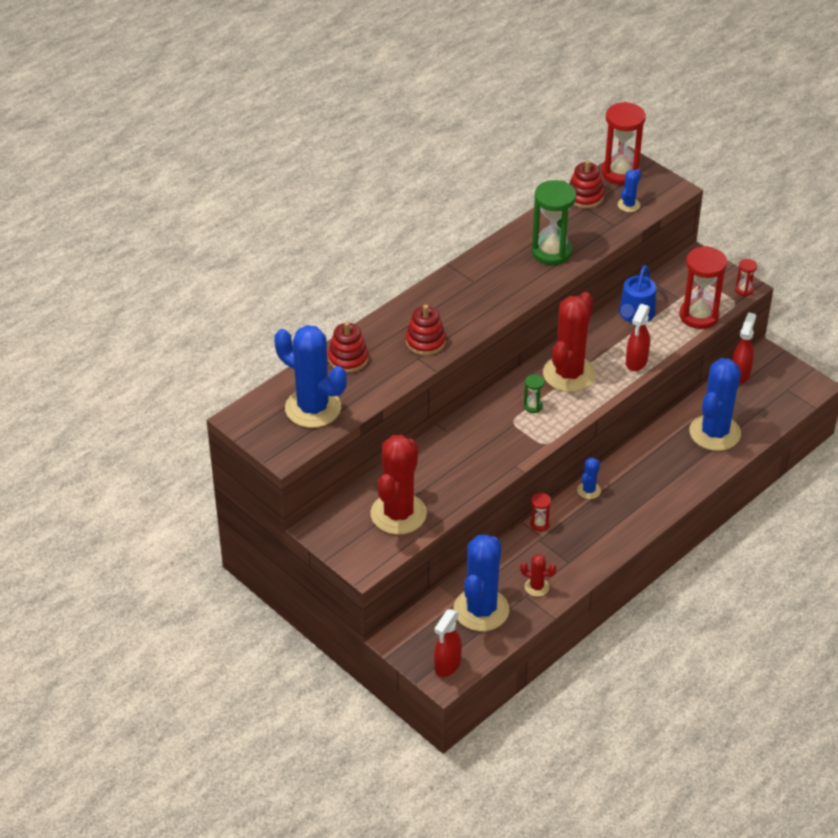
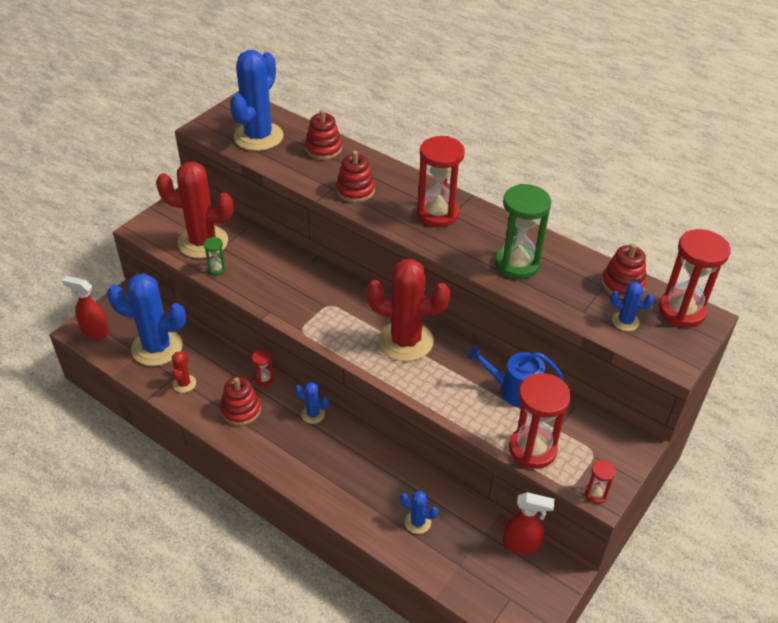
camera: 80 degrees right, 0 degrees up
green hourglass [524,374,544,413] -> green hourglass moved to [204,237,227,276]
red spray bottle [626,304,650,371] -> none
blue cactus [689,358,741,451] -> blue cactus [400,491,438,534], size x0.45
none -> red stacking toy [220,377,261,426]
none -> red hourglass [417,136,465,227]

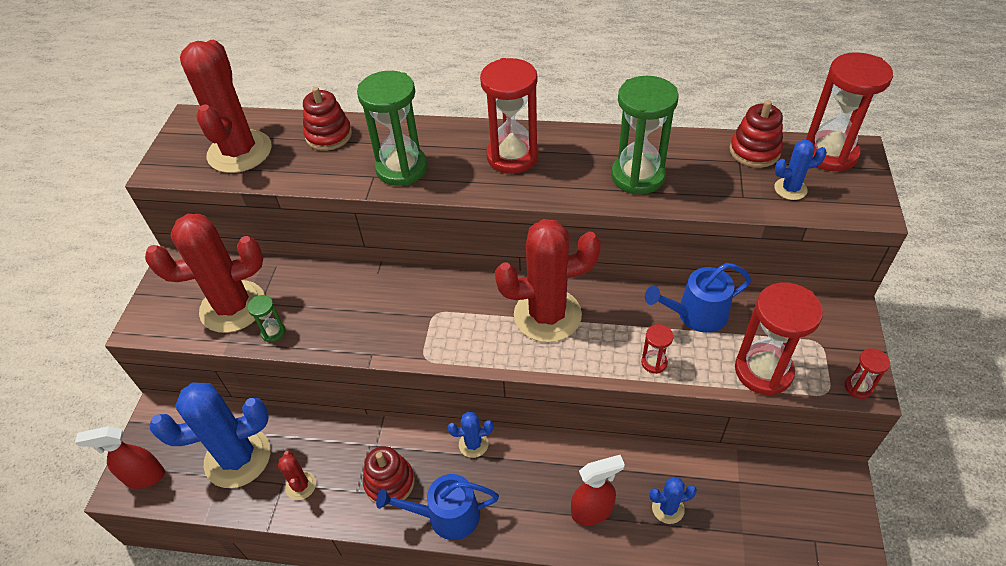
camera: 25 degrees left, 5 degrees up
blue cactus [230,50,284,151] -> red cactus [180,40,271,173]
red hourglass [252,350,274,387] -> red hourglass moved to [641,324,673,374]
red stacking toy [336,151,375,203] -> green hourglass [357,71,428,186]
red spray bottle [503,492,555,555] -> red spray bottle moved to [571,455,625,525]
none -> blue watering can [376,474,499,540]

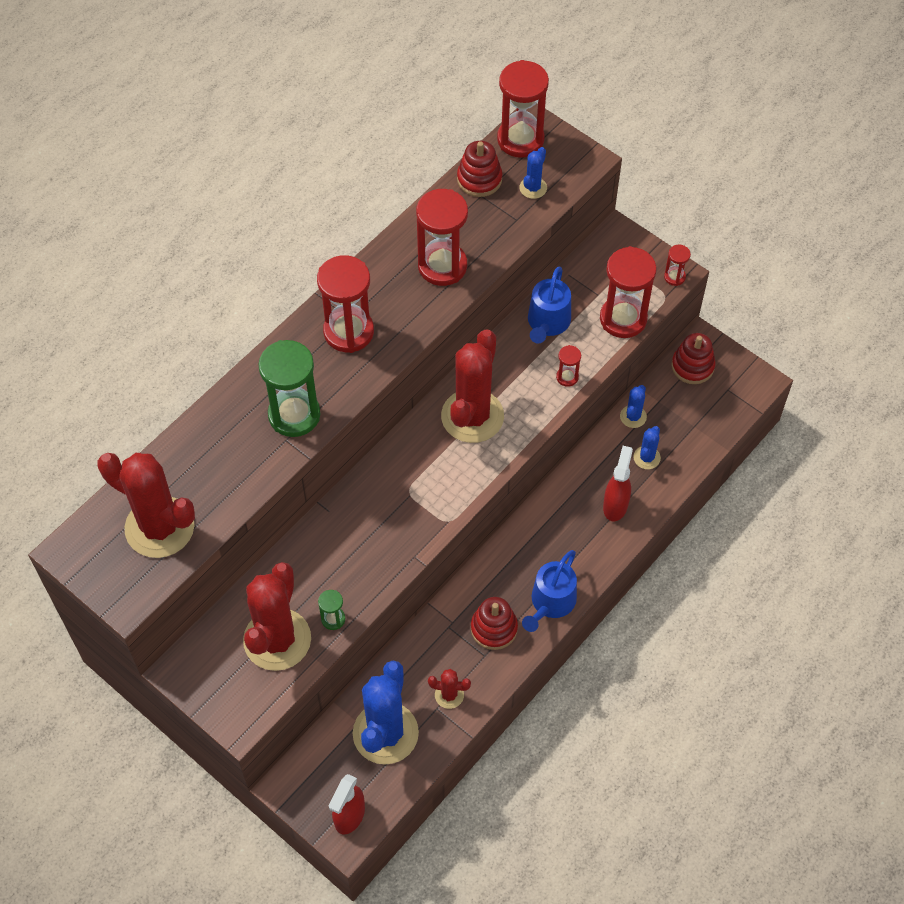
camera: 60 degrees left, 10 degrees up
red stacking toy [303,87,352,151] -> red stacking toy moved to [671,333,716,384]
blue cactus [448,412,493,458] -> blue cactus moved to [620,385,647,428]
green hourglass [611,76,679,194] -> red hourglass [416,189,468,286]

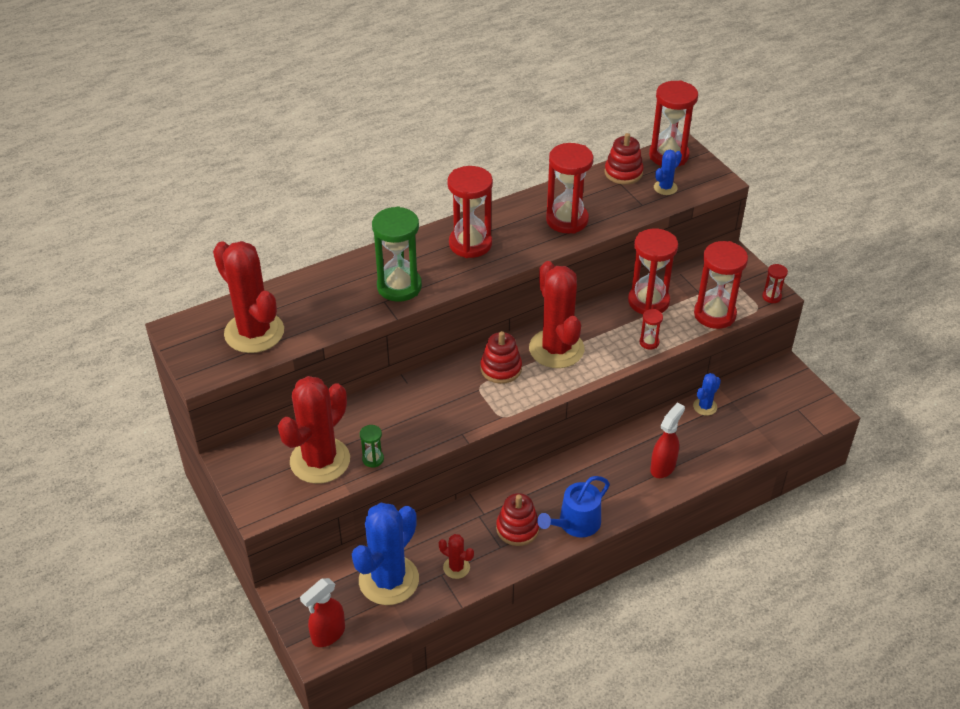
camera: 20 degrees right, 15 degrees down
red cactus [441,329,504,443] -> red cactus turned 60 degrees counterclockwise [529,261,584,368]
blue watering can [528,267,571,344] -> red hourglass [628,228,678,314]
blue cactus [634,426,661,469] -> none
red stacking toy [671,333,716,384] -> red stacking toy moved to [480,331,522,384]

